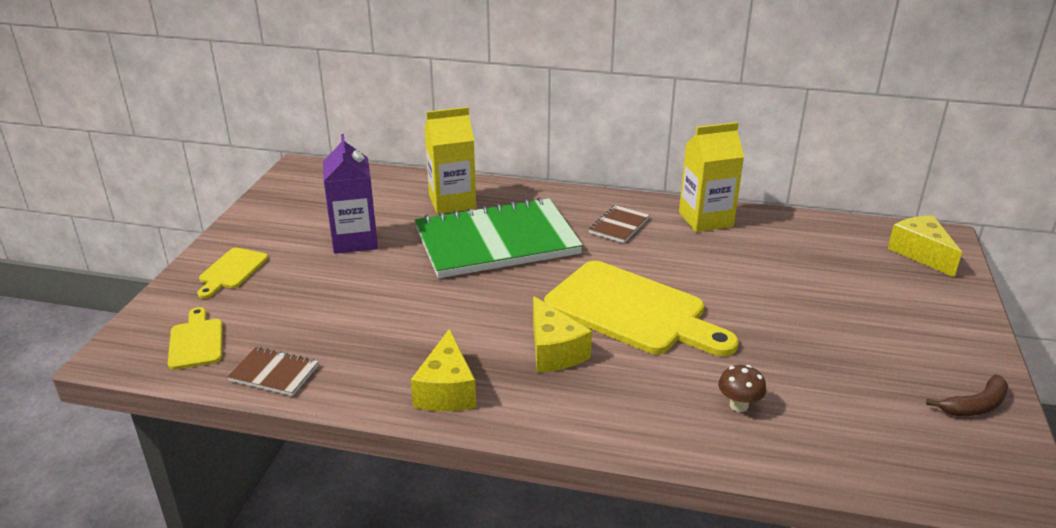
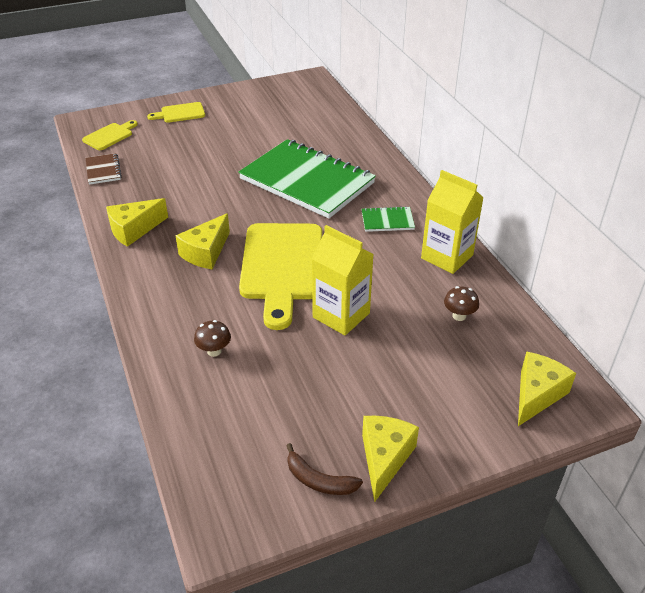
camera: 55 degrees right, 10 degrees up
purple carton [323,134,378,254] -> none
yellow carton [424,107,476,214] -> yellow carton moved to [311,225,374,335]
brown notebook [589,205,649,243] -> green notebook [362,206,415,232]
none -> yellow cheese [362,416,419,502]
none -> brown mushroom [444,286,479,321]

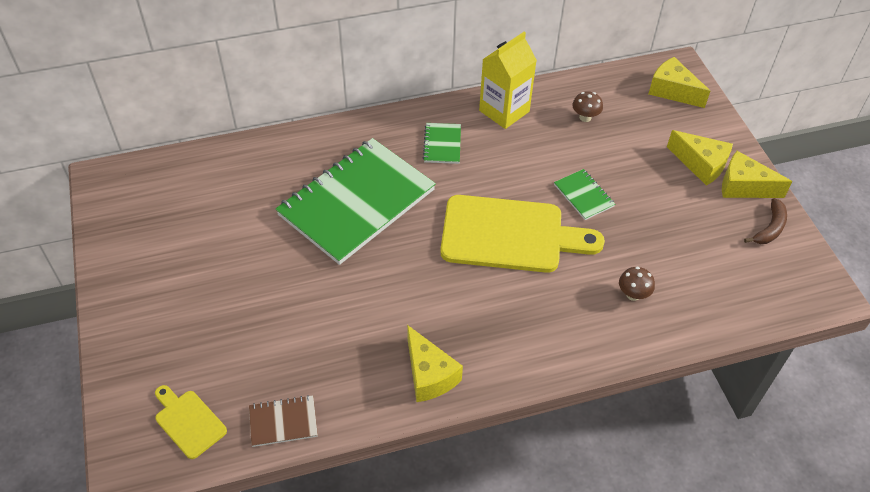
camera: 85 degrees left, 10 degrees up
yellow cutting board [147,102,205,123] -> none
yellow cheese [176,213,230,269] -> yellow cheese moved to [667,130,733,186]
yellow carton [311,225,374,335] -> green notebook [554,169,615,220]

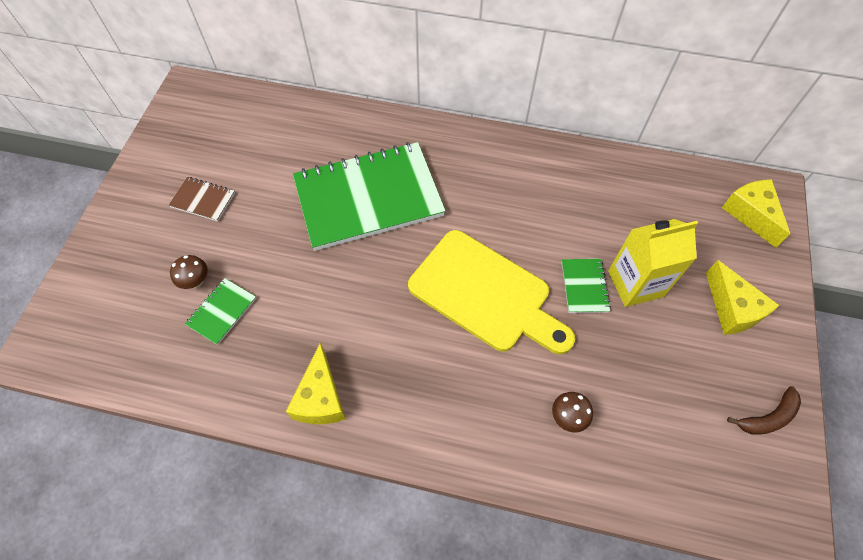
camera: 30 degrees right, 10 degrees up
yellow cutting board [155,385,227,459] -> none
brown notebook [249,395,318,447] -> brown notebook moved to [169,177,235,221]
green notebook [423,123,461,164] -> green notebook moved to [185,278,256,345]
yellow carton [479,32,537,129] -> yellow carton moved to [608,219,698,307]
brown mushroom [572,91,603,122] -> brown mushroom moved to [170,255,208,289]
yellow cheese [722,151,793,198] -> none

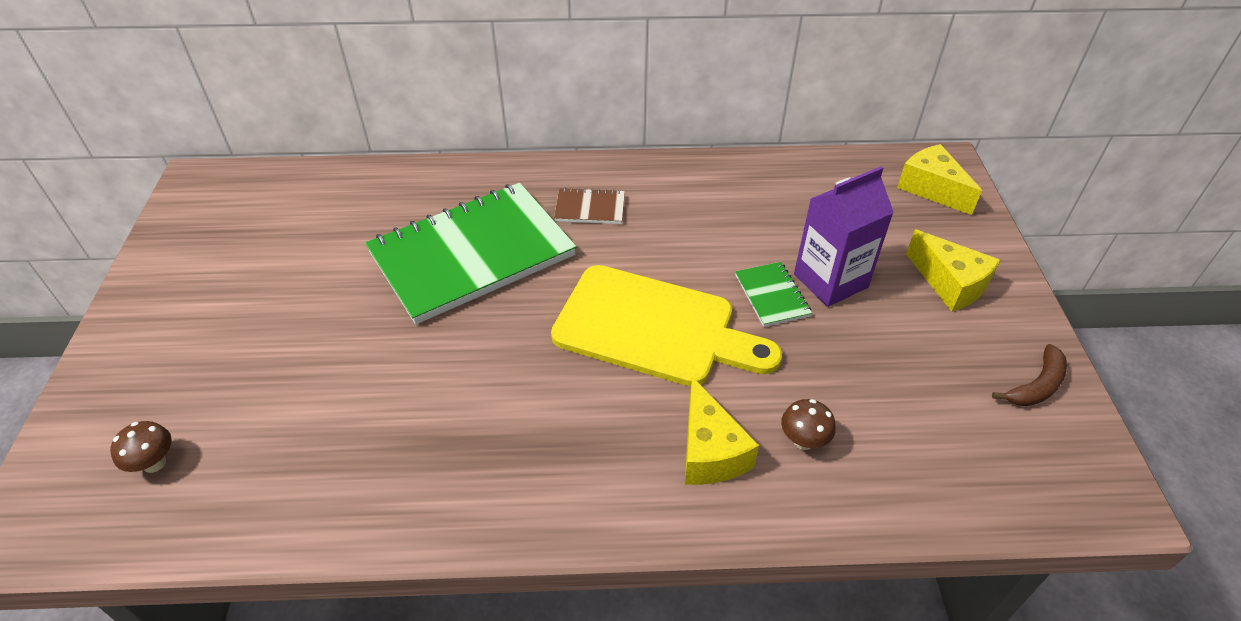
camera: 15 degrees left, 15 degrees down
brown notebook [169,177,235,221] -> brown notebook moved to [554,187,625,224]
brown mushroom [170,255,208,289] -> brown mushroom moved to [110,421,172,473]
green notebook [185,278,256,345] -> none
yellow cheese [286,343,346,424] -> yellow cheese moved to [685,377,759,485]
yellow carton [608,219,698,307] -> purple carton [794,166,894,307]

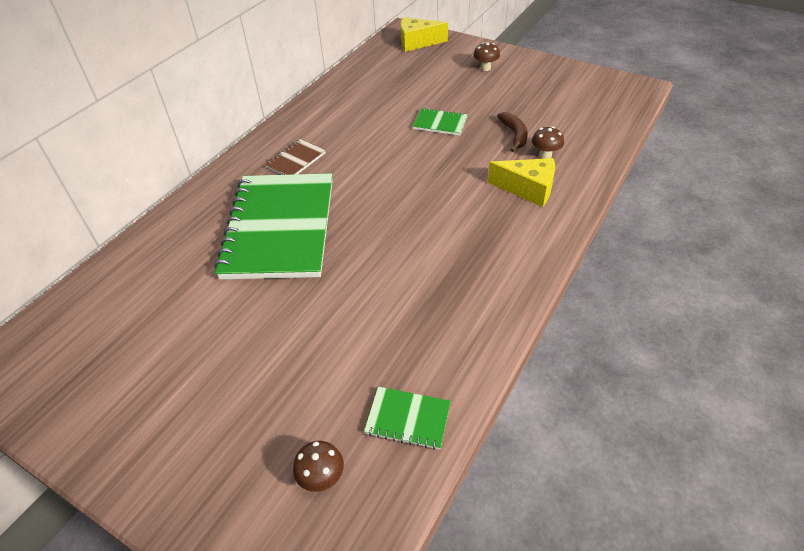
camera: 55 degrees left, 0 degrees up
yellow cutting board [551,265,782,386] -> none
purple carton [794,166,894,307] -> none
yellow cheese [906,230,1000,312] -> brown mushroom [473,42,500,71]
brown banana [992,344,1067,406] -> brown banana moved to [497,112,528,152]
none -> green notebook [364,387,451,450]

